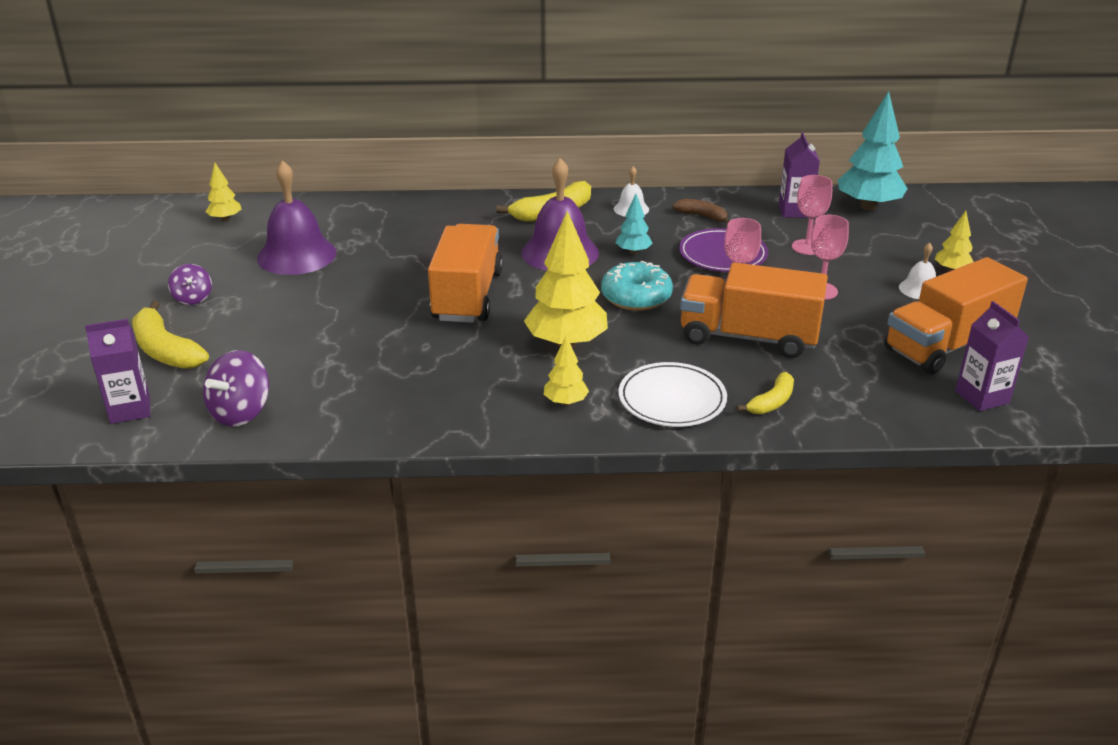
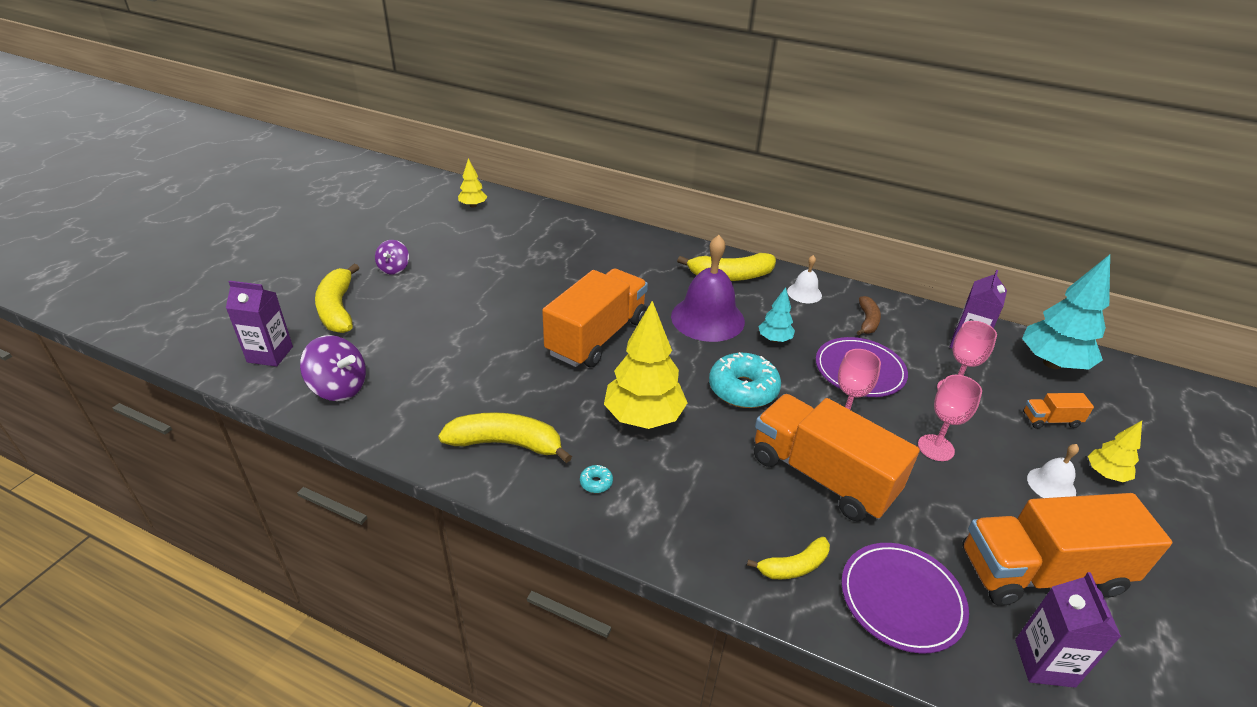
camera: 25 degrees right, 5 degrees up
purple spinning top [203,350,269,427] -> purple spinning top turned 120 degrees counterclockwise [300,335,366,401]
purple bell [257,160,337,275] -> none
yellow tree [544,336,589,406] -> turquoise donut [580,465,613,493]
white plate [618,362,727,427] -> none
brown banana [672,199,730,224] -> brown banana turned 45 degrees clockwise [857,296,881,335]
none -> yellow banana [438,412,572,463]
none -> purple plate [841,543,969,653]
none -> orange truck [1023,393,1094,429]

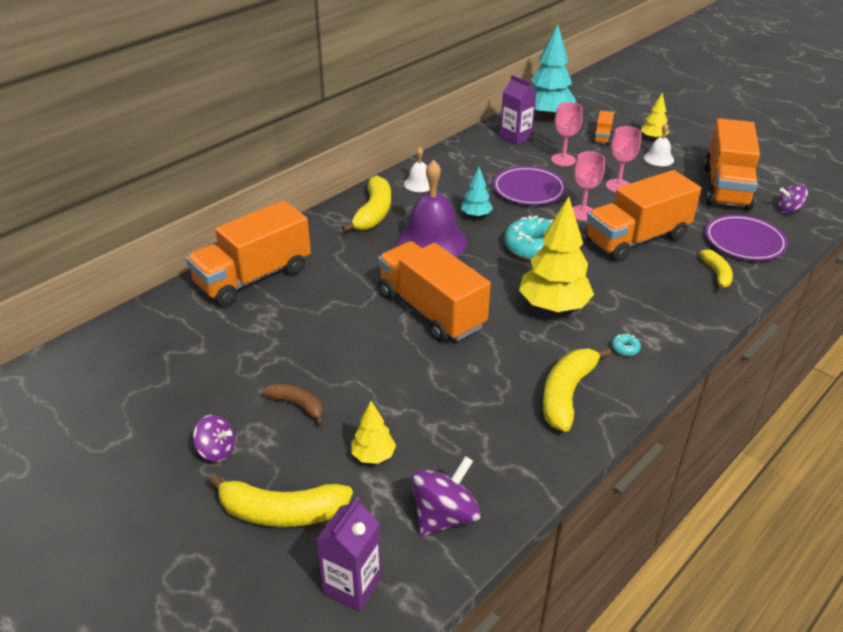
camera: 70 degrees left, 0 degrees up
yellow tree [458,158,487,208] -> yellow tree moved to [351,401,396,464]
brown banana [857,296,881,335] -> brown banana moved to [262,383,324,425]
purple carton [1015,572,1121,688] -> purple spinning top [776,184,808,213]
none -> orange truck [186,200,311,306]

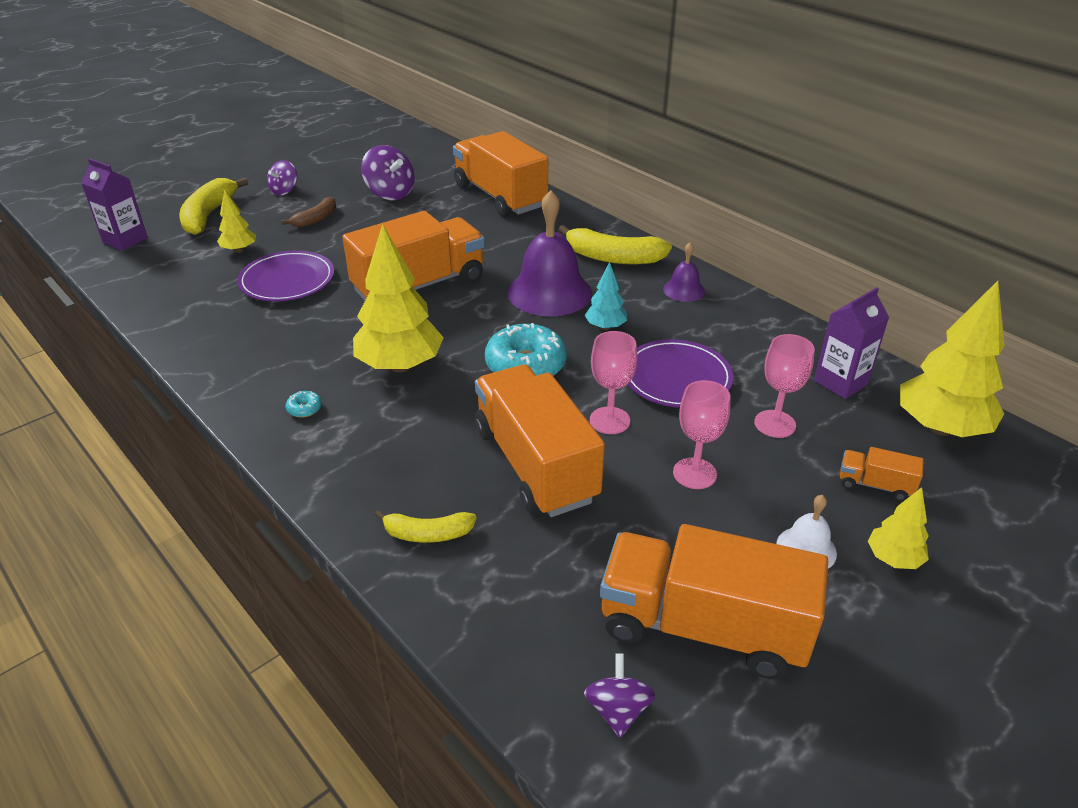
camera: 95 degrees right, 0 degrees up
white bell [404,147,430,192] -> purple bell [663,242,705,302]
purple spinning top [411,456,481,536] -> purple spinning top moved to [361,145,415,200]
turquoise tree [531,24,576,119] -> yellow tree [900,281,1005,437]
yellow banana [543,347,612,432] -> none
purple plate [705,215,788,261] -> purple plate moved to [237,250,334,301]

